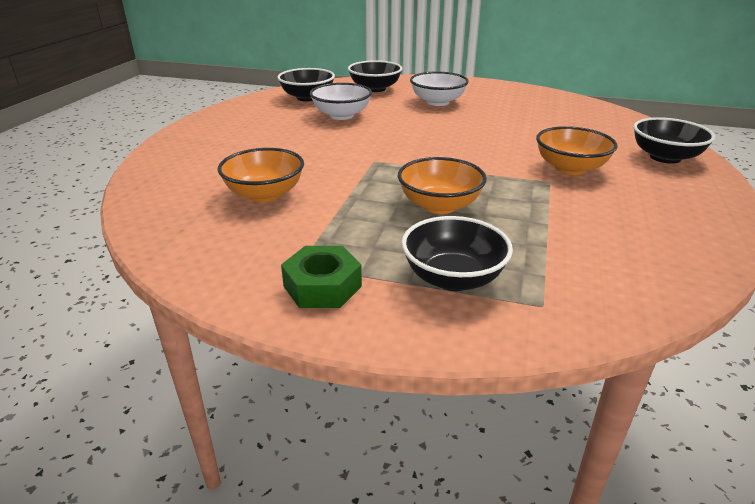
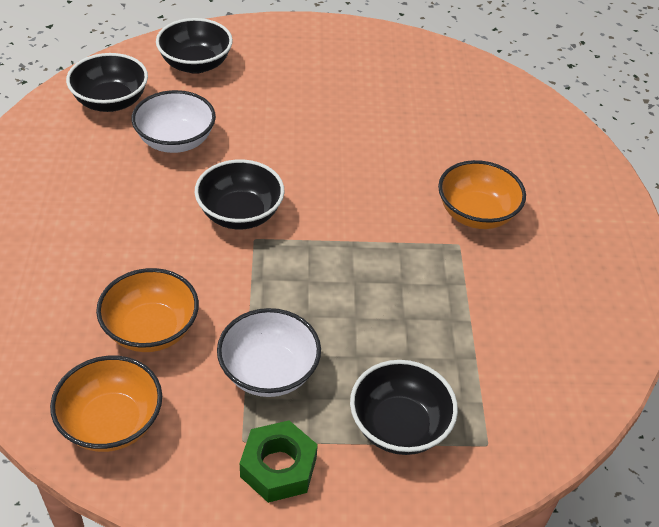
camera: 20 degrees left, 15 degrees up
orange bowl [398,157,487,214] -> orange bowl moved to [50,356,162,452]
white bowl [410,72,469,106] -> white bowl moved to [217,308,321,397]
black bowl [633,117,715,164] -> black bowl moved to [195,159,285,229]

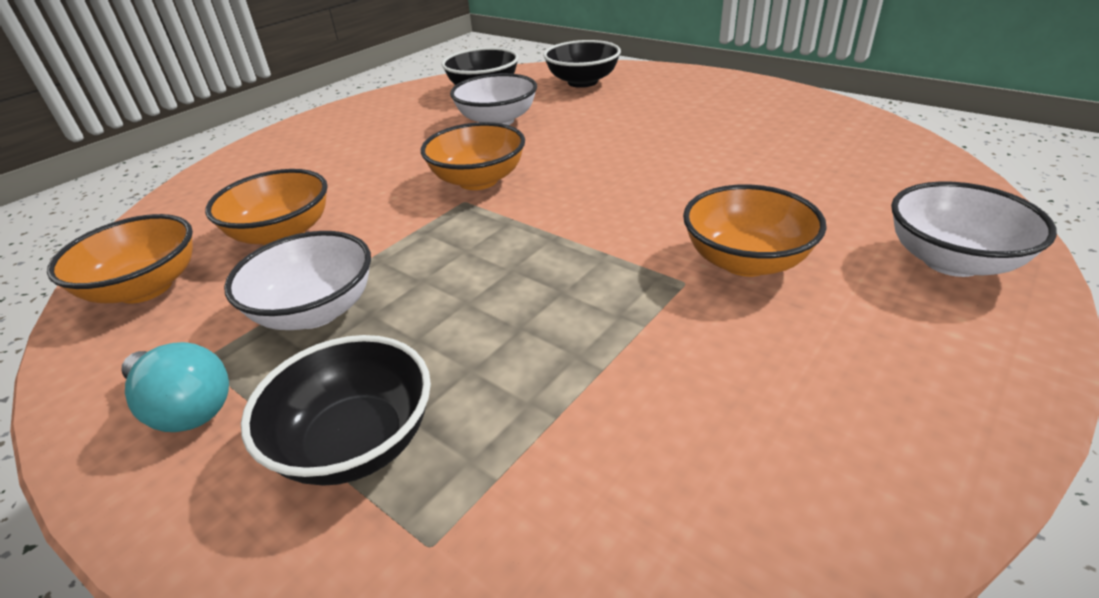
camera: 45 degrees right, 10 degrees down
black bowl [195,159,285,229] -> orange bowl [421,122,525,190]
green nut [240,420,318,503] -> turquoise light bulb [121,342,229,432]
none -> white bowl [891,181,1057,277]

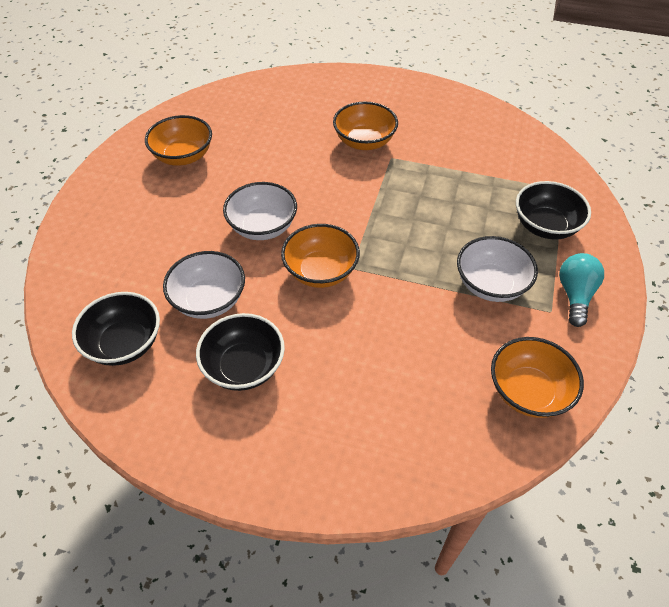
camera: 115 degrees left, 15 degrees up
orange bowl [205,169,328,245] -> orange bowl moved to [145,115,212,166]
black bowl [543,40,621,88] -> black bowl moved to [196,313,285,391]
white bowl [891,181,1057,277] -> white bowl moved to [223,182,297,240]

